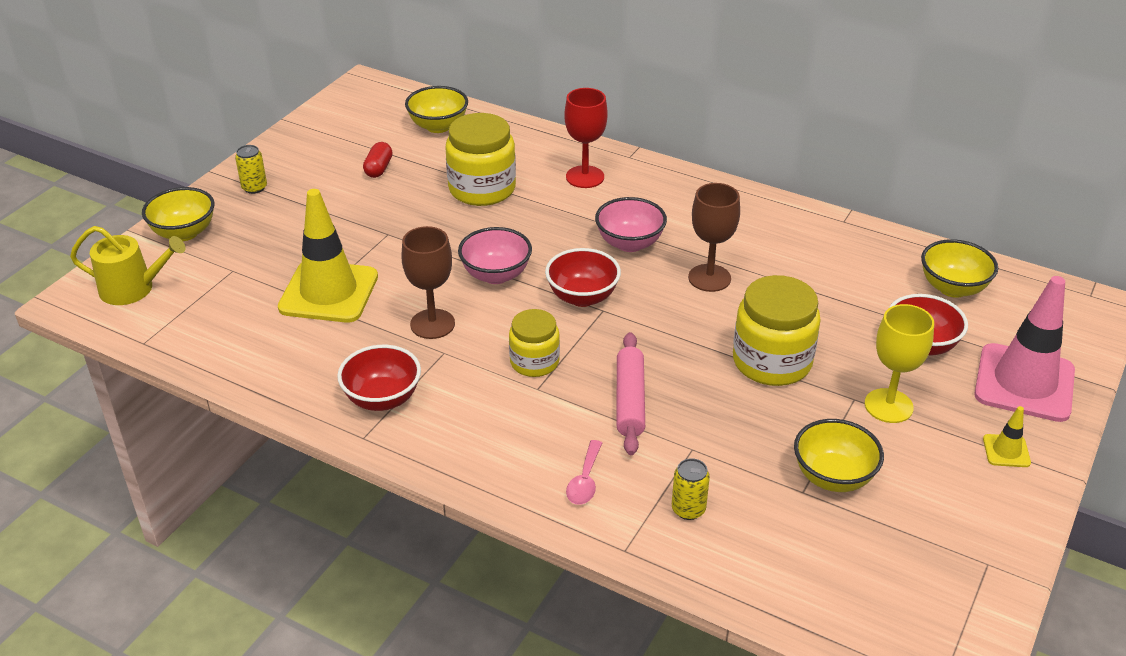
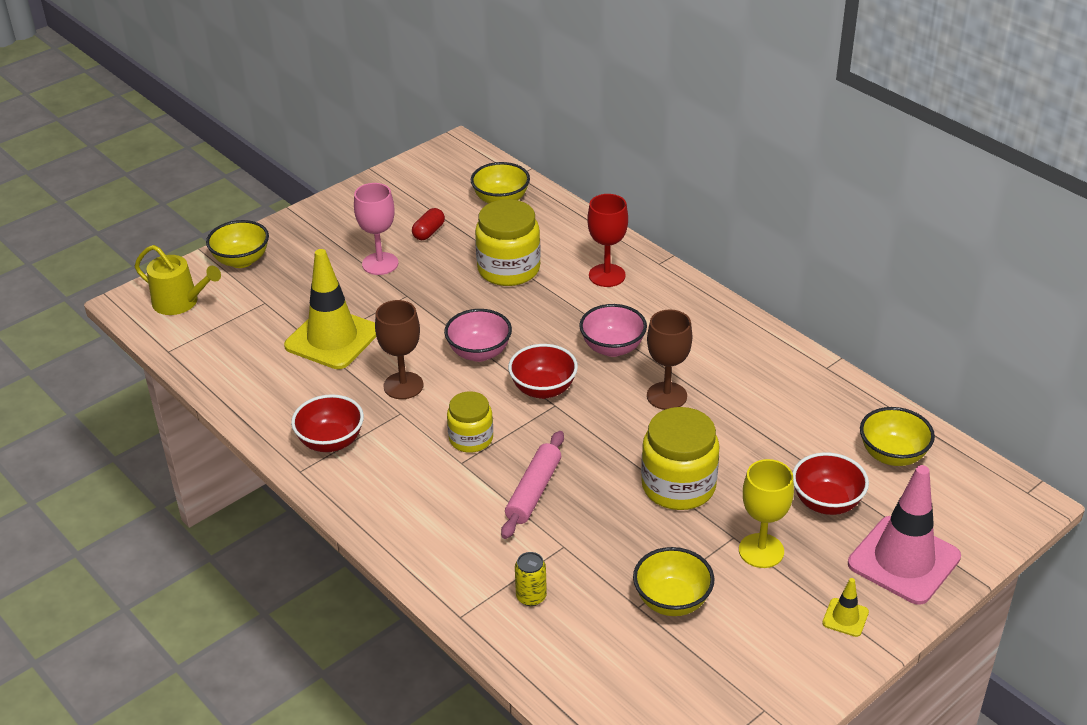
camera: 20 degrees right, 0 degrees up
yellow can [235,145,267,194] -> none
pink spoon [566,440,602,505] -> none
none -> pink goblet [354,183,399,275]

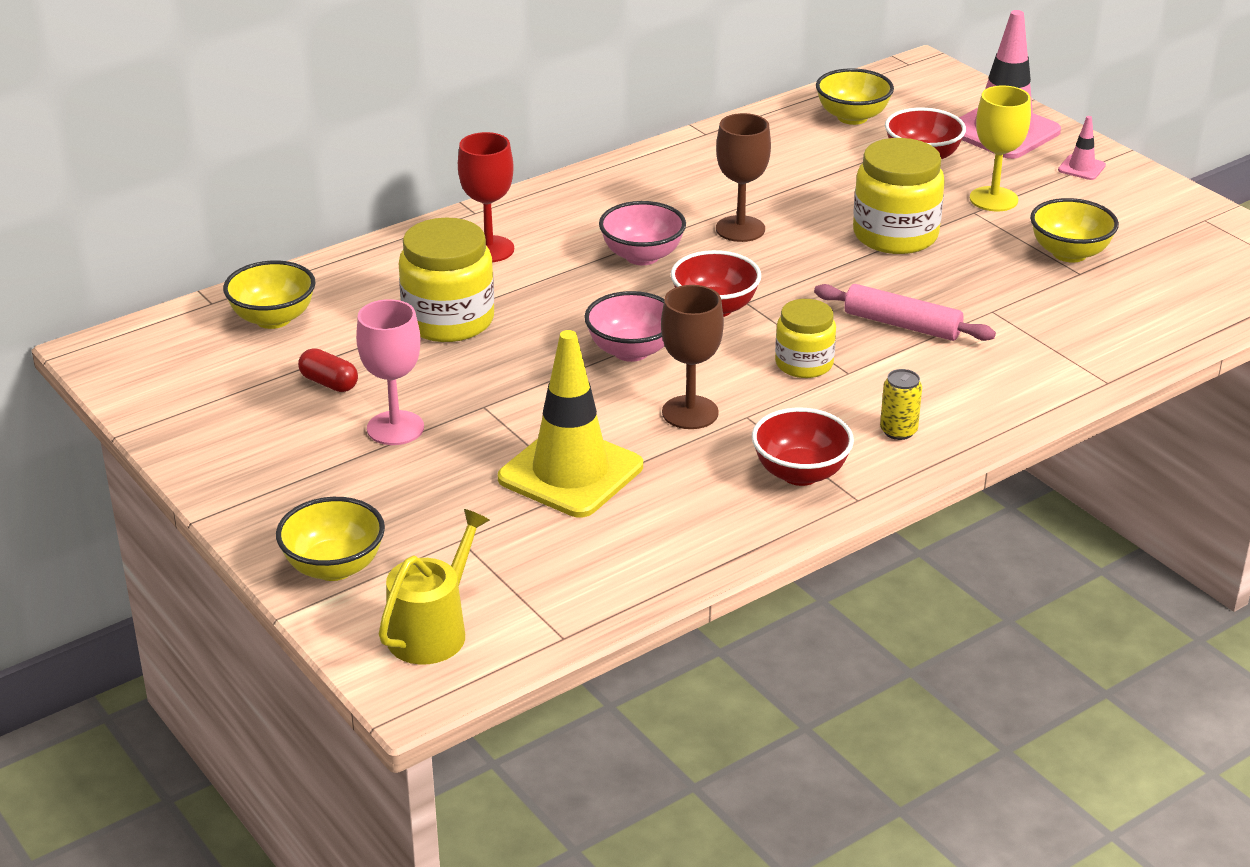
camera: 85 degrees left, 5 degrees down
yellow can [515,552,547,606] -> yellow can moved to [880,369,922,440]
yellow traffic cone [822,578,869,637] -> pink traffic cone [1058,116,1106,180]

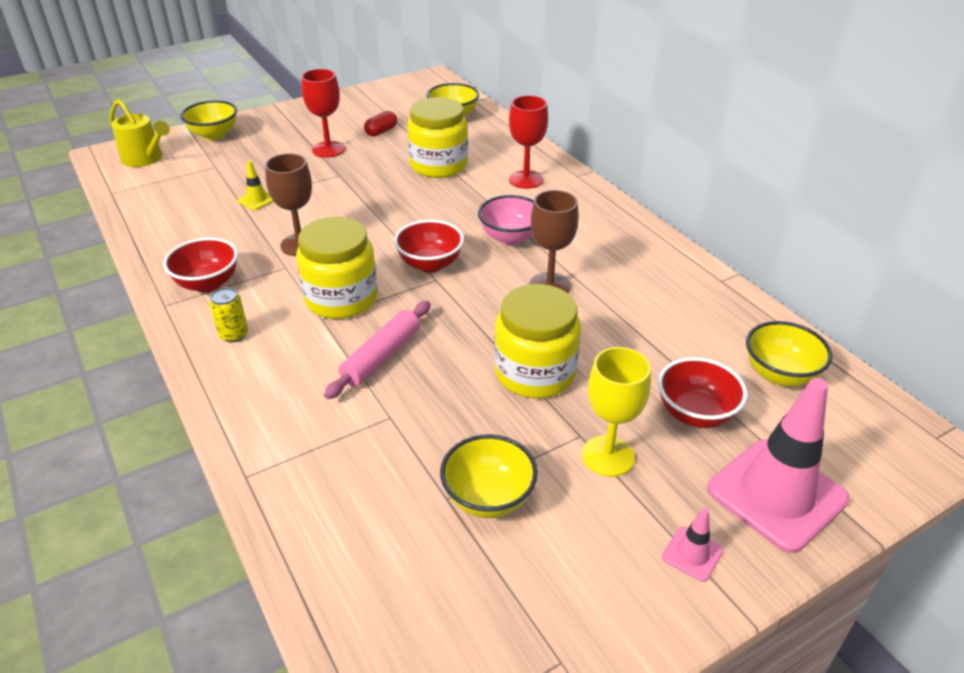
camera: 95 degrees right, 5 degrees up
pink goblet [356,299,424,445] -> red goblet [301,69,345,158]
yellow traffic cone [498,330,643,517] -> yellow traffic cone [237,160,274,210], size x0.43
pink bowl [584,291,664,362] -> none
yellow jar [775,299,836,378] -> yellow jar [296,217,378,319], size x1.61

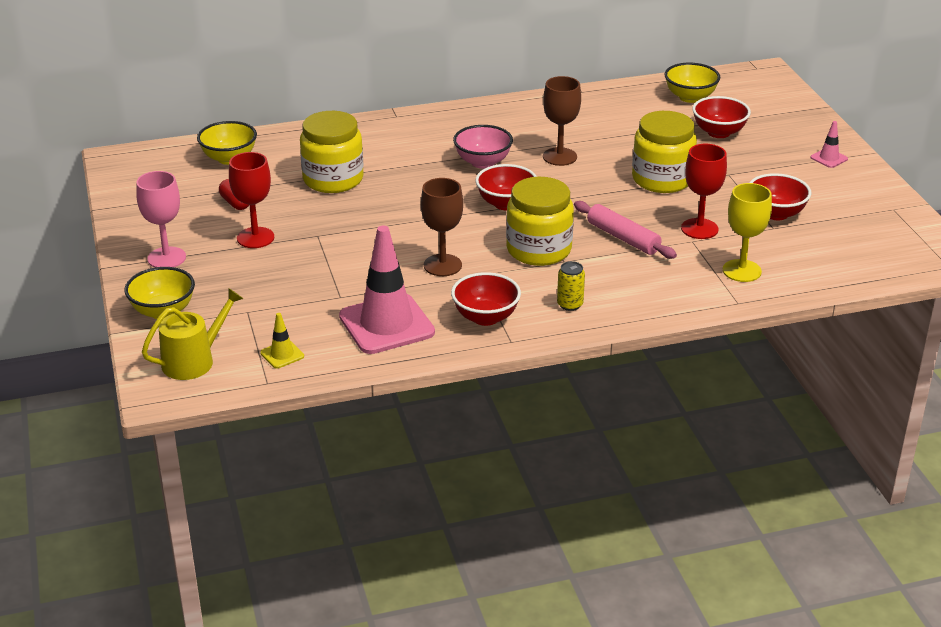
camera: 75 degrees left, 5 degrees down
yellow traffic cone [237,160,274,210] -> yellow traffic cone moved to [260,313,304,368]
yellow bowl [440,434,538,518] -> red bowl [749,173,811,220]
red goblet [509,95,548,189] -> red goblet moved to [681,144,727,239]
yellow goblet [582,347,651,477] -> yellow goblet moved to [723,183,772,282]
pink traffic cone [707,378,850,553] -> pink traffic cone moved to [339,226,435,354]
none -> pink goblet [136,171,186,267]

